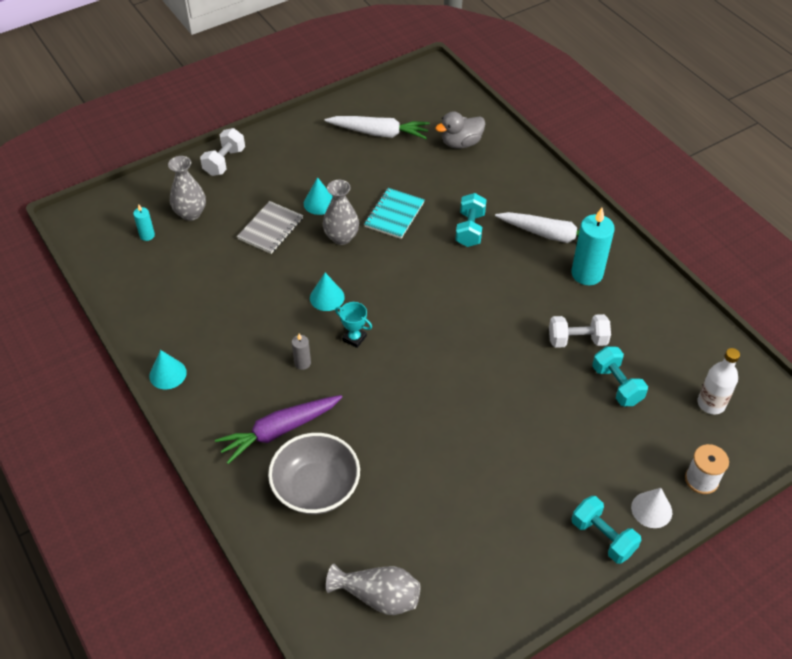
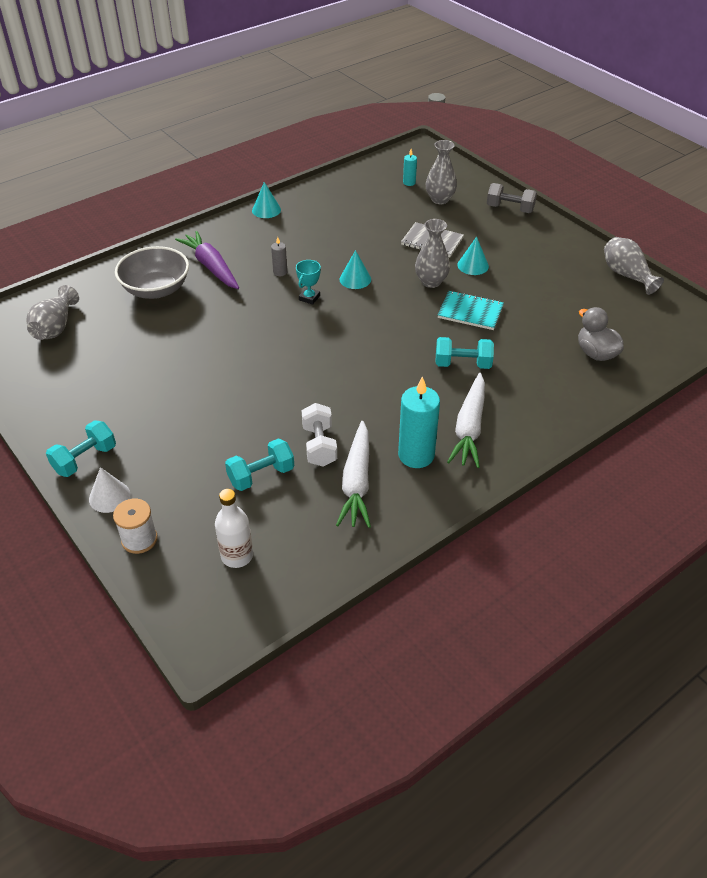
camera: 85 degrees right, 5 degrees down
white dumbbell [200,128,245,176] -> grey dumbbell [487,183,537,213]
white carrot [325,116,430,139] -> white carrot moved to [336,421,371,528]
none -> grey vase [604,237,664,295]

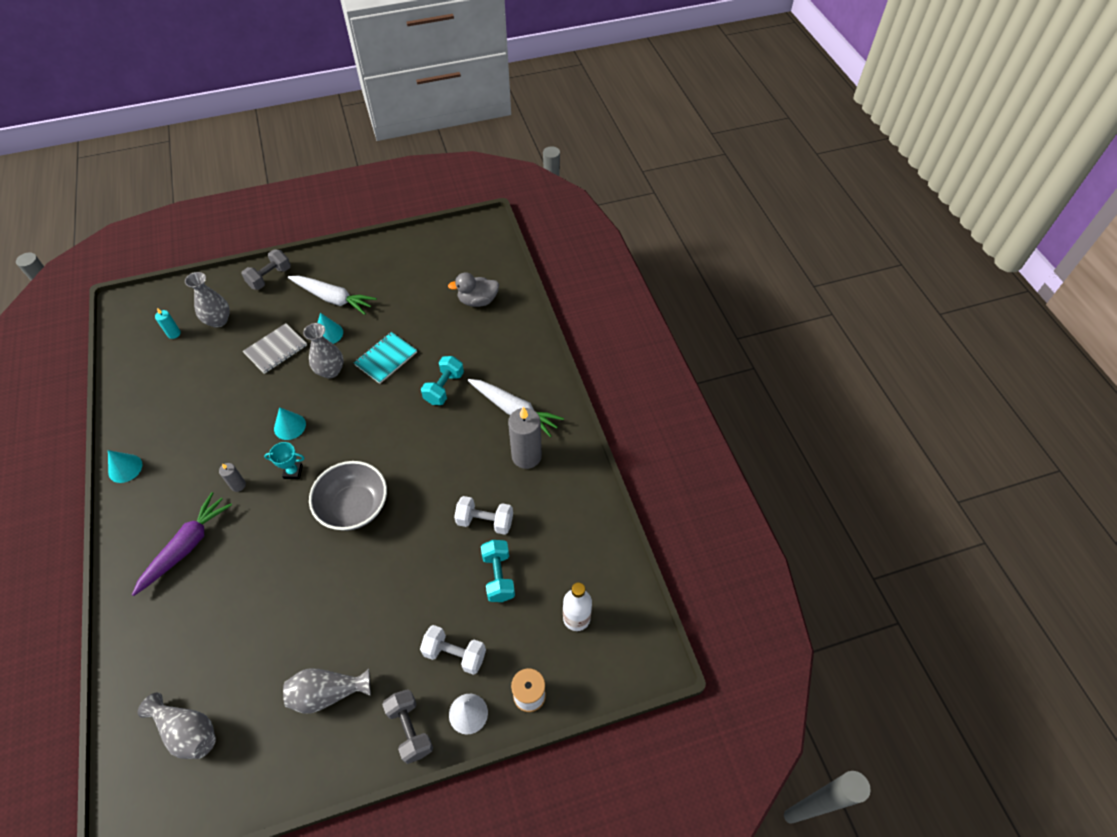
camera: 70 degrees left, 10 degrees up
turquoise dumbbell [46,420,116,477] -> grey dumbbell [382,689,433,764]
grey bowl [115,246,189,299] -> grey bowl moved to [309,461,387,531]
purple carrot [175,231,239,289] -> purple carrot turned 135 degrees clockwise [132,492,232,596]
turquoise trophy [296,260,321,305] -> turquoise trophy turned 45 degrees counterclockwise [264,442,305,479]
white carrot [336,421,371,528] -> white carrot moved to [288,275,377,315]
turquoise candle [398,376,440,468] -> grey candle [508,407,542,469]
grey vase [604,237,664,295] -> grey vase moved to [283,668,371,714]
none -> white dumbbell [420,625,486,675]

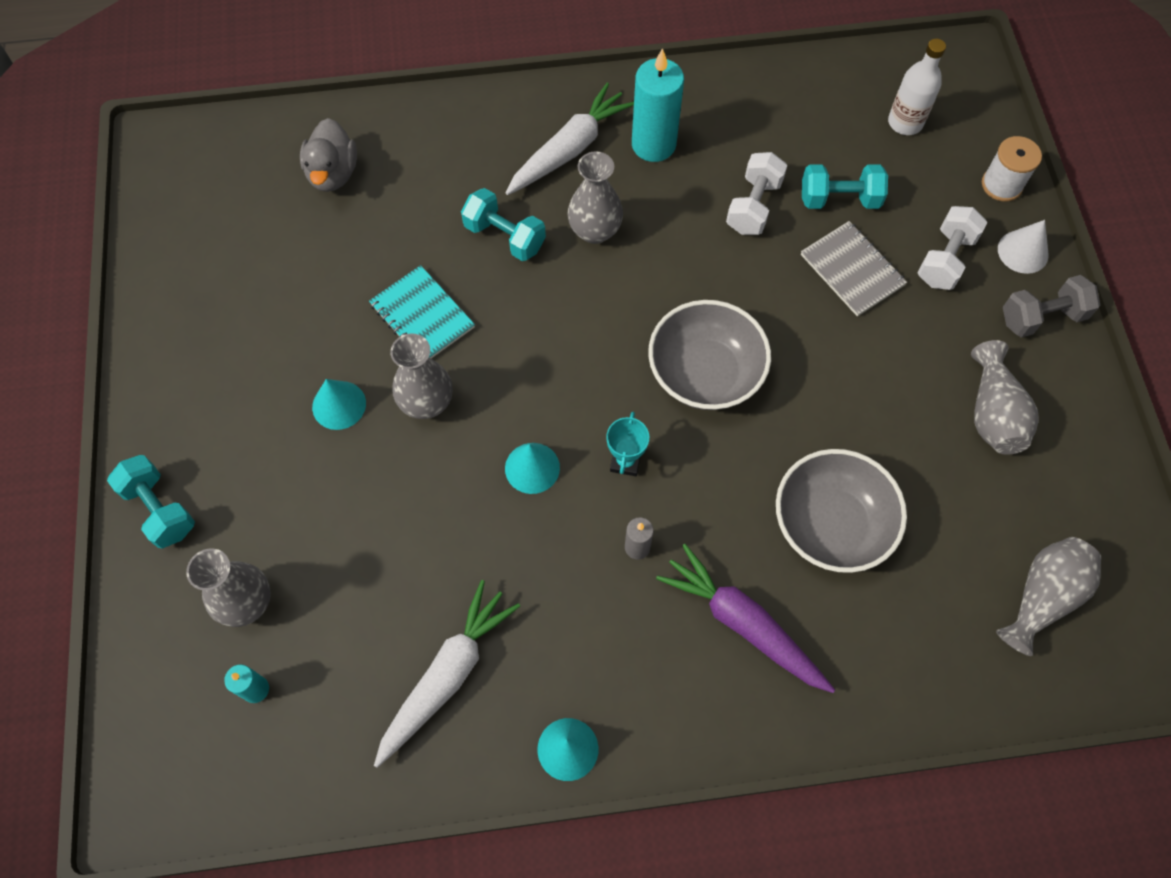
camera: 80 degrees left, 10 degrees up
grey dumbbell [241,249,291,290] -> turquoise dumbbell [107,455,195,549]
grey notebook [243,323,307,374] -> grey notebook moved to [801,221,907,316]
white carrot [288,275,377,315] -> white carrot moved to [374,580,520,768]
grey candle [508,407,542,469] -> turquoise candle [632,48,684,162]
none -> grey vase [567,151,623,244]
none -> grey bowl [776,449,907,573]

